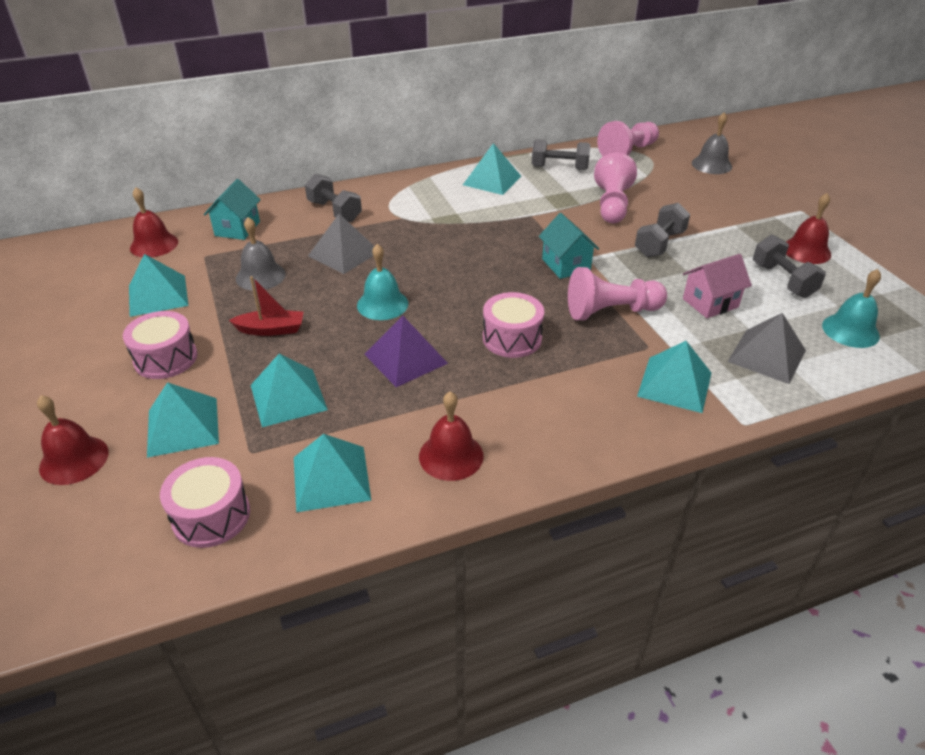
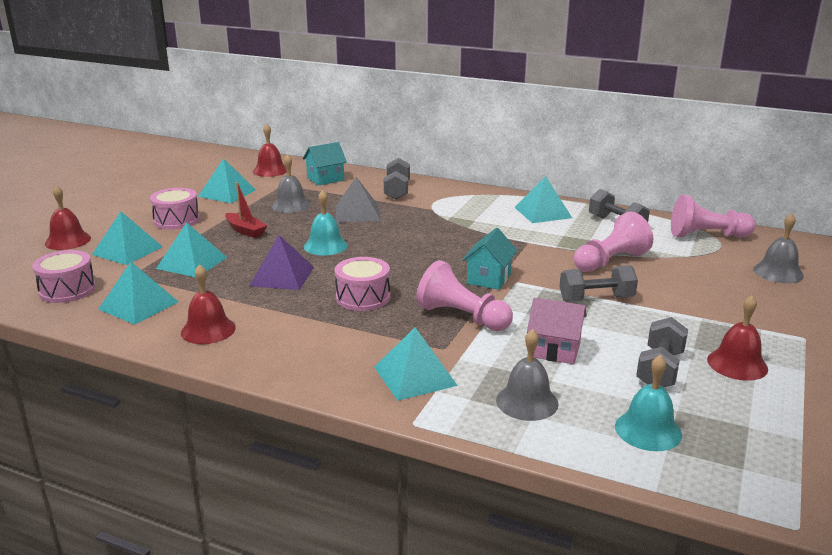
camera: 45 degrees right, 15 degrees down
grey pyramid [727,313,806,384] -> grey bell [496,329,559,421]

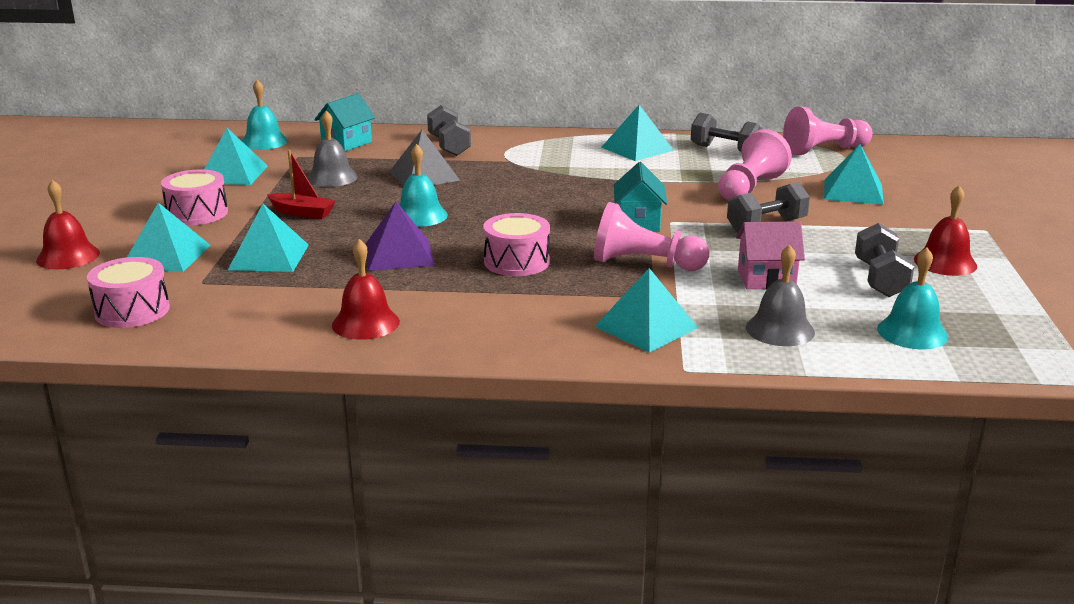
camera: 20 degrees left, 0 degrees up
turquoise pyramid [98,262,178,325] -> turquoise pyramid moved to [824,144,884,205]
red bell [253,124,287,177] -> turquoise bell [242,80,288,150]
grey bell [753,213,804,283] -> none

